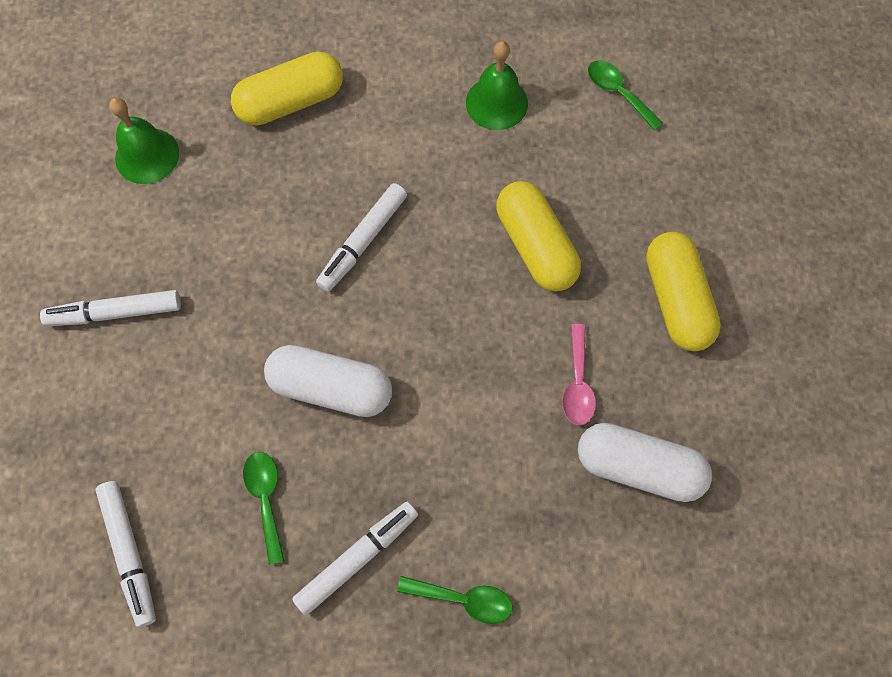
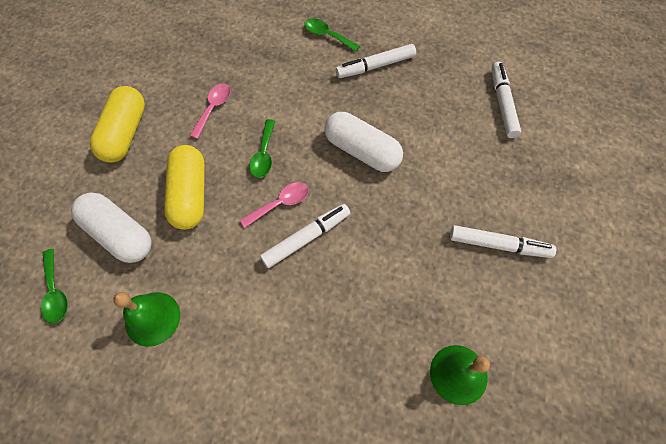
camera: 160 degrees left, 5 degrees down
yellow capsule [231,51,343,126] -> none
green spoon [243,452,285,565] -> green spoon moved to [249,119,275,178]
white capsule [578,423,712,502] -> white capsule moved to [71,193,152,263]
none -> pink spoon [240,182,309,228]

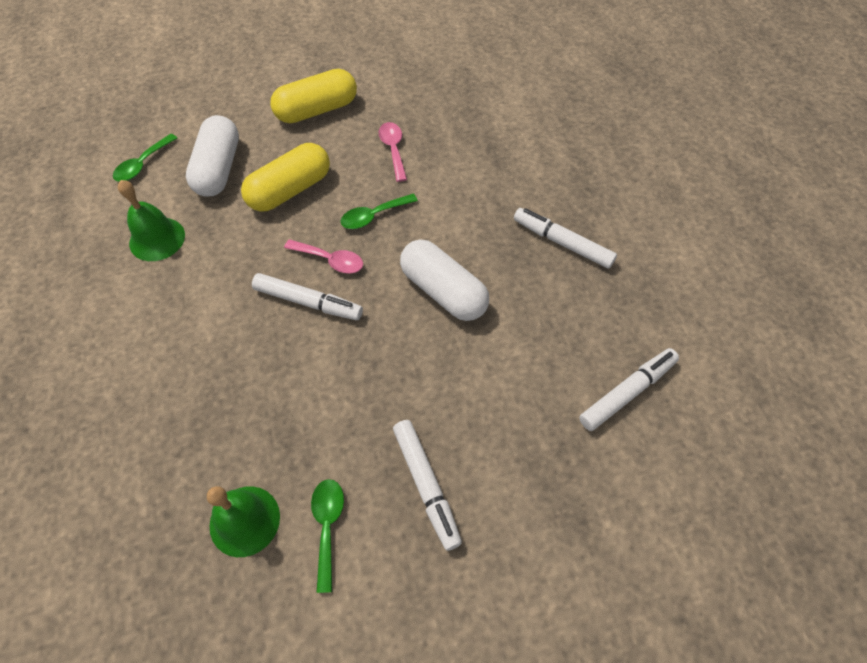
camera: 55 degrees right, 5 degrees down
pink spoon [190,84,231,139] -> pink spoon turned 90 degrees counterclockwise [379,122,407,182]
green spoon [304,18,360,52] -> green spoon moved to [311,479,344,593]
white capsule [324,112,403,172] -> white capsule turned 45 degrees counterclockwise [400,239,489,321]

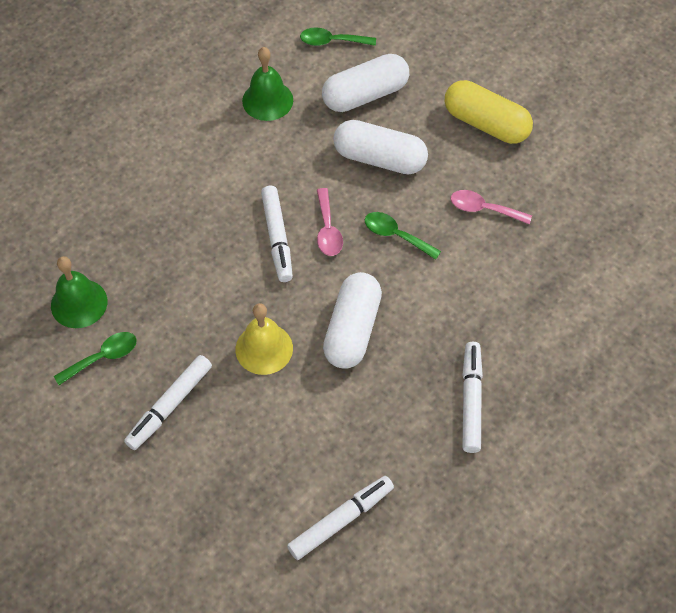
camera: 60 degrees right, 0 degrees up
yellow capsule [241,143,330,212] -> white capsule [333,120,428,174]
pink spoon [379,122,407,182] -> pink spoon turned 120 degrees counterclockwise [451,190,532,224]
white marker [579,348,679,431] -> white marker turned 60 degrees counterclockwise [287,476,394,560]
none -> yellow bell [235,303,293,375]

